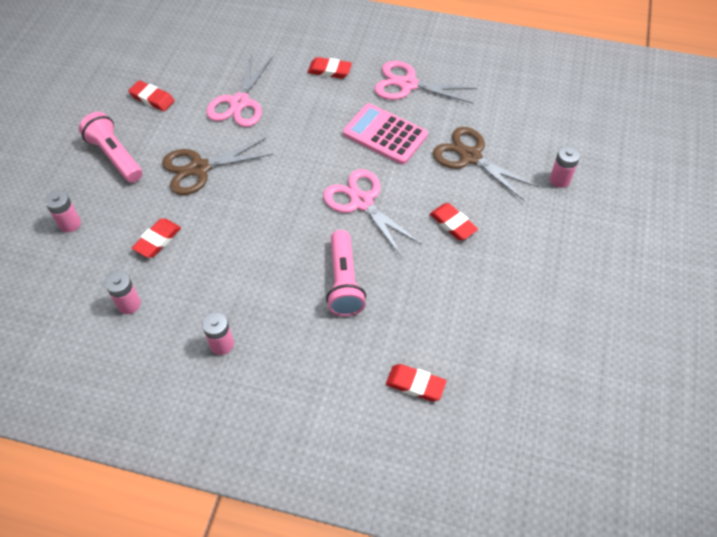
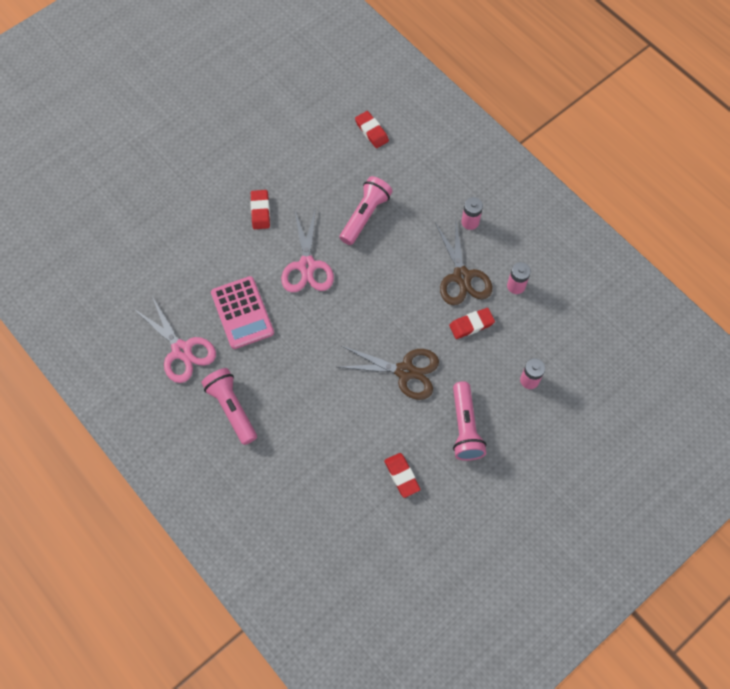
camera: 145 degrees left, 10 degrees up
pink scissors [206,55,273,127] -> none
red eraser [307,57,352,79] -> pink flashlight [201,368,257,445]
brown scissors [433,127,539,201] -> brown scissors moved to [435,221,492,305]
pink battery [550,146,580,188] -> none

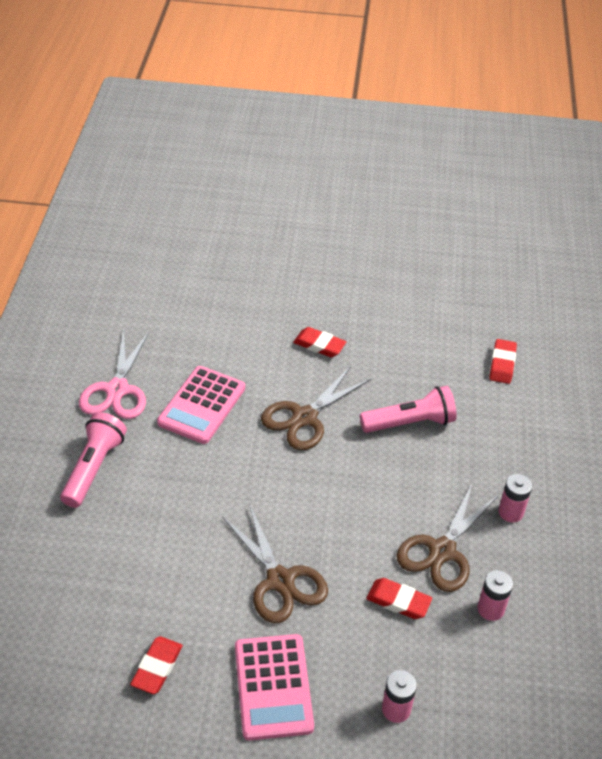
camera: 45 degrees right, 20 degrees down
red eraser [250,190,270,229] -> red eraser turned 75 degrees clockwise [293,327,346,357]
pink scissors [281,208,334,292] -> brown scissors [261,366,371,450]
pink flashlight [453,381,486,461] -> pink calculator [235,634,314,740]

